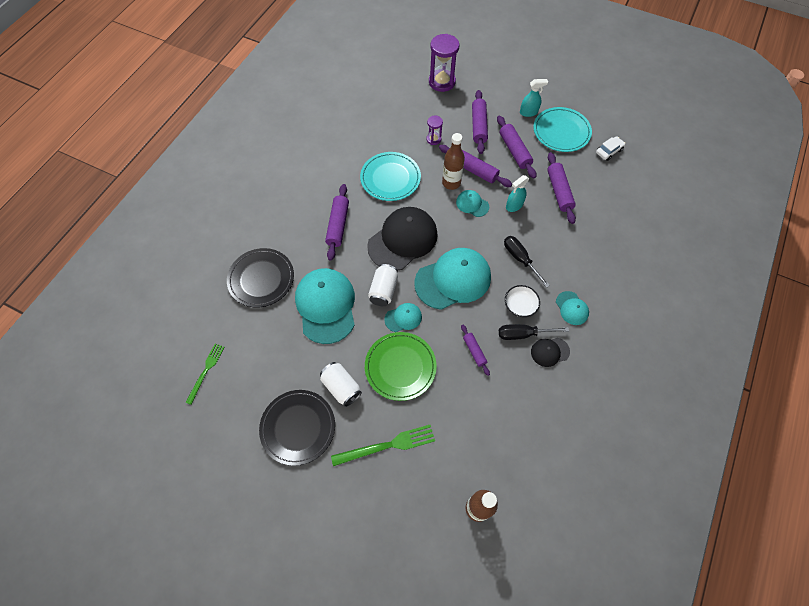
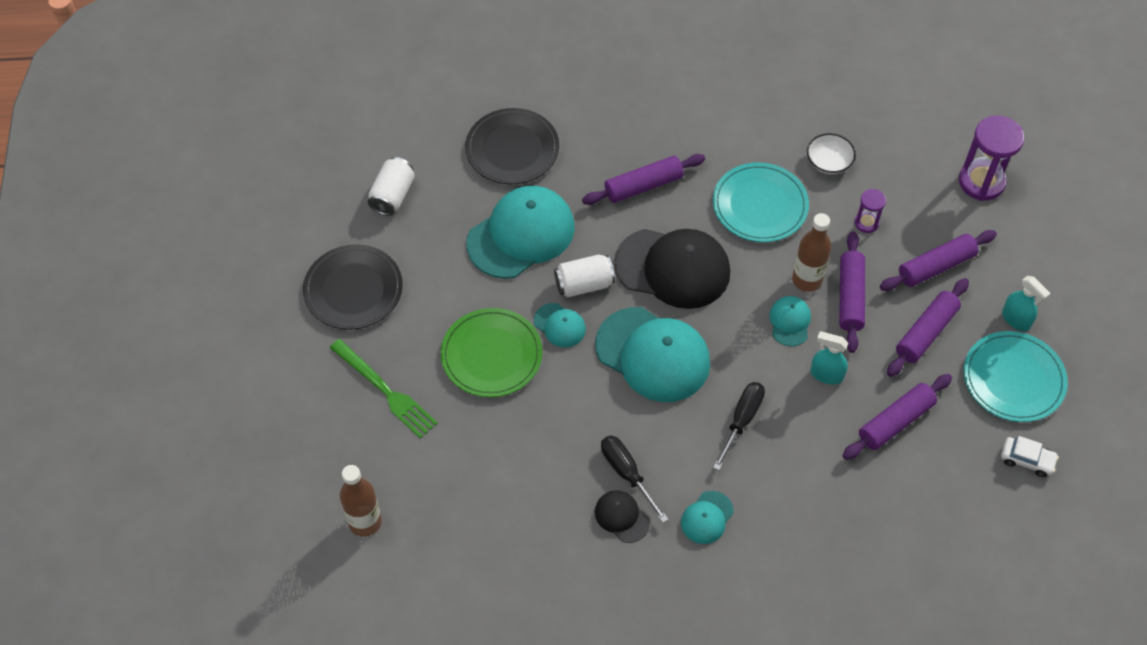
camera: 60 degrees right, 5 degrees down
green fork [185,344,225,405] -> none
white can [320,362,362,407] -> white can moved to [368,157,415,216]
purple rolling pin [461,325,490,376] -> none
white bowl [505,285,540,317] -> white bowl moved to [807,133,856,174]

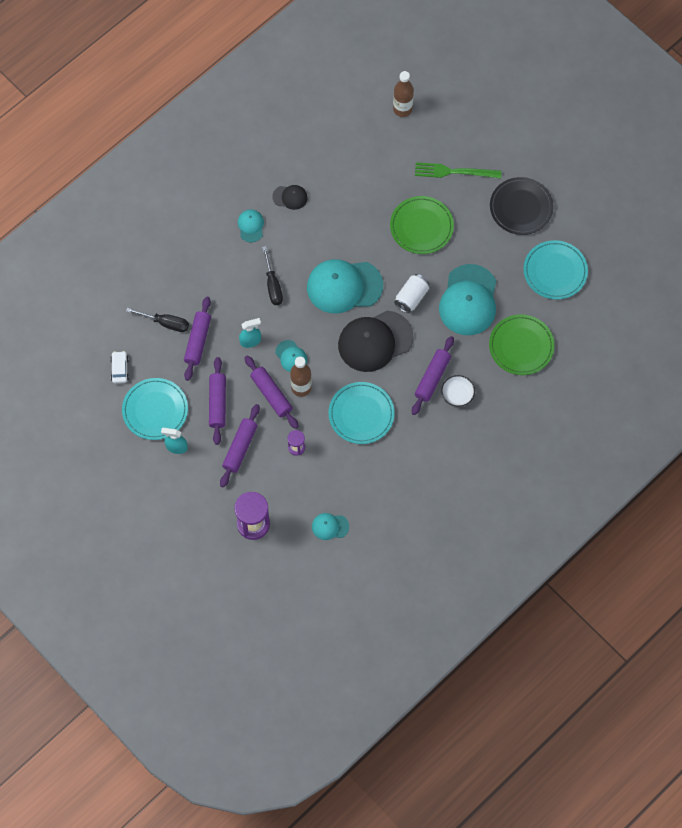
camera: 140 degrees right, 10 degrees up
white can [368,157,415,216] -> turquoise plate [523,240,588,299]
black plate [465,108,559,184] -> green plate [489,314,554,375]
turquoise cap [534,303,586,348] -> turquoise cap moved to [312,513,349,540]
black screwdriver [601,436,669,523] -> black screwdriver moved to [126,308,189,332]
white bowl [807,133,856,174] -> white bowl moved to [441,375,475,407]
white car [1001,436,1059,477] -> white car turned 105 degrees clockwise [110,351,129,383]

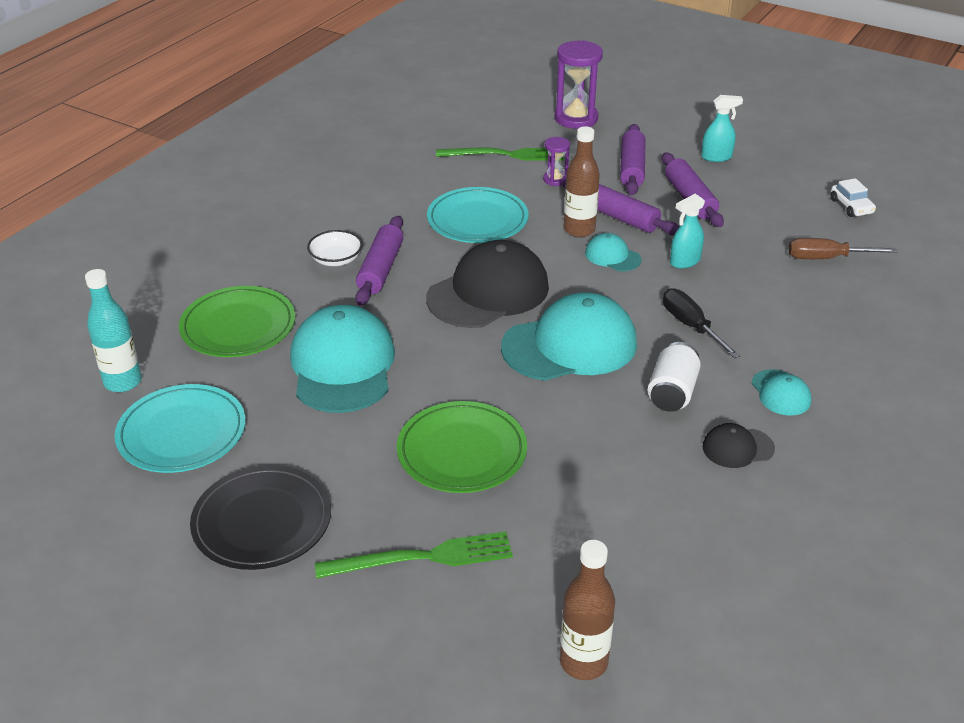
camera: 165 degrees right, 30 degrees down
turquoise plate [122,378,188,440] -> none
black screwdriver [126,308,189,332] -> brown screwdriver [789,238,898,259]
purple rolling pin [184,297,211,381] -> none
turquoise cap [312,513,349,540] -> none
white can [394,274,429,313] -> white can moved to [648,342,701,412]
none -> turquoise bottle [85,269,142,392]
none -> green fork [436,148,564,161]

